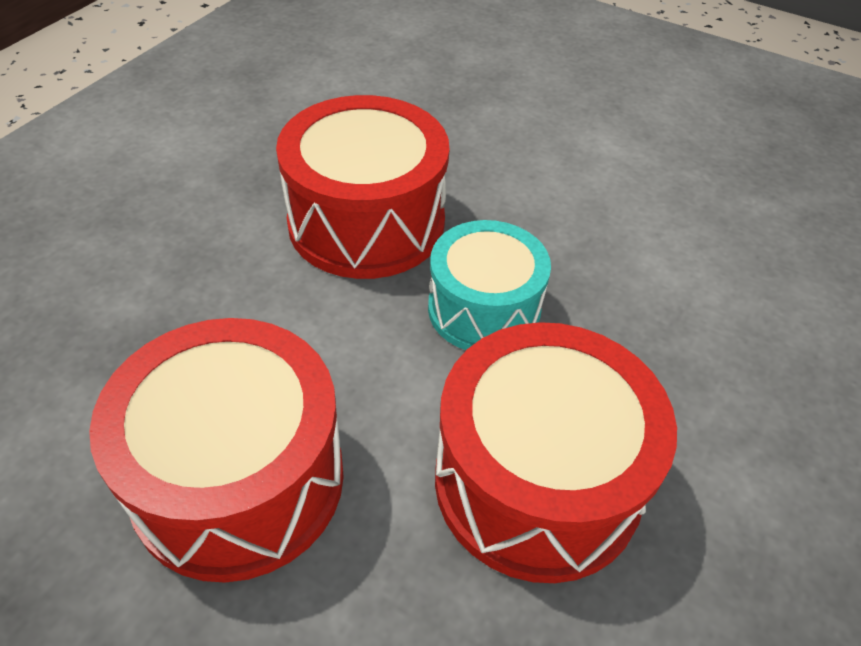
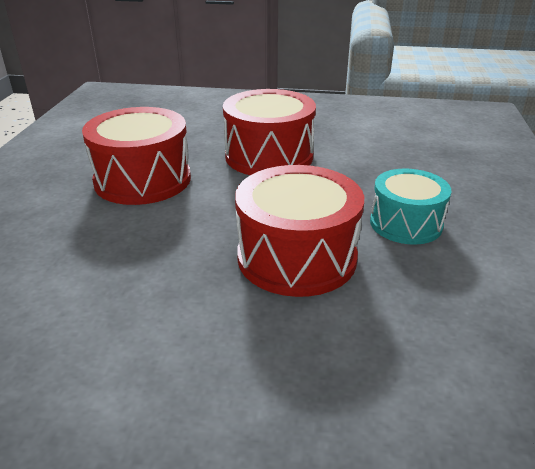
camera: 160 degrees right, 15 degrees down
turquoise drum [428,220,551,350] -> turquoise drum moved to [370,169,451,245]

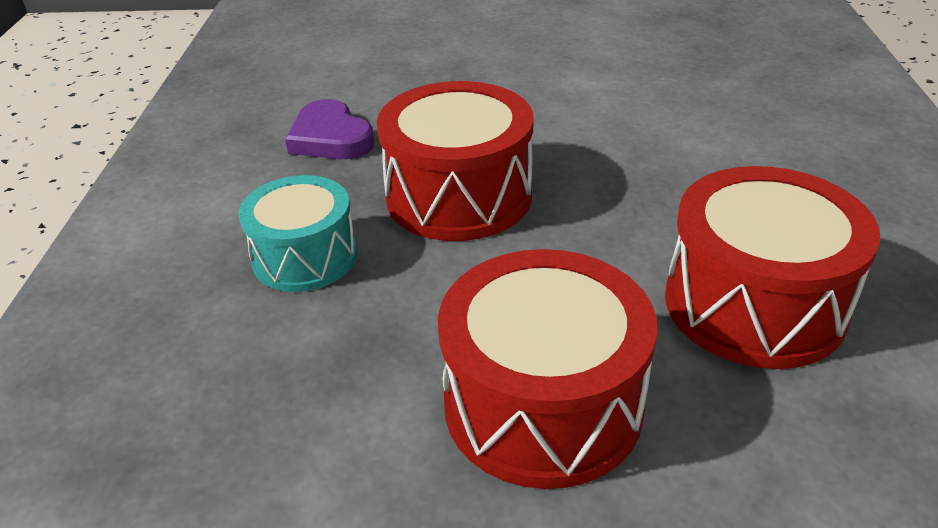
camera: 175 degrees right, 5 degrees up
none -> purple heart [285,99,374,159]

